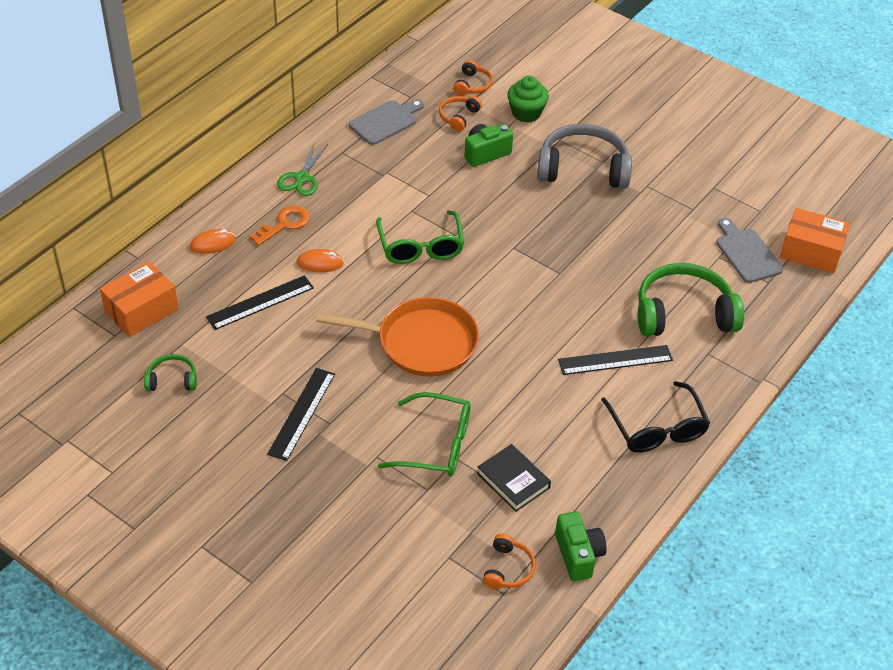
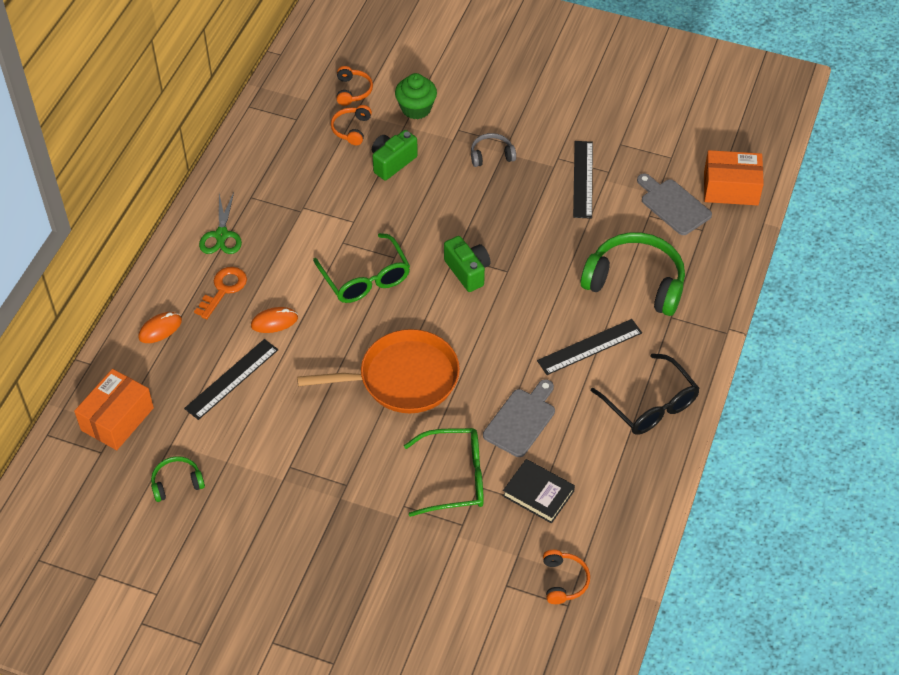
camera: 15 degrees left, 5 degrees up
black ruler [267,368,335,461] -> black ruler moved to [573,141,593,219]
grey cutting board [349,99,424,145] -> grey cutting board moved to [483,379,555,457]
grey headphones [537,124,632,189] -> grey headphones [471,133,516,167], size x0.48
green camera [555,512,607,581] -> green camera moved to [444,236,491,292]
green headphones [638,263,744,337] -> green headphones turned 45 degrees clockwise [581,232,685,316]

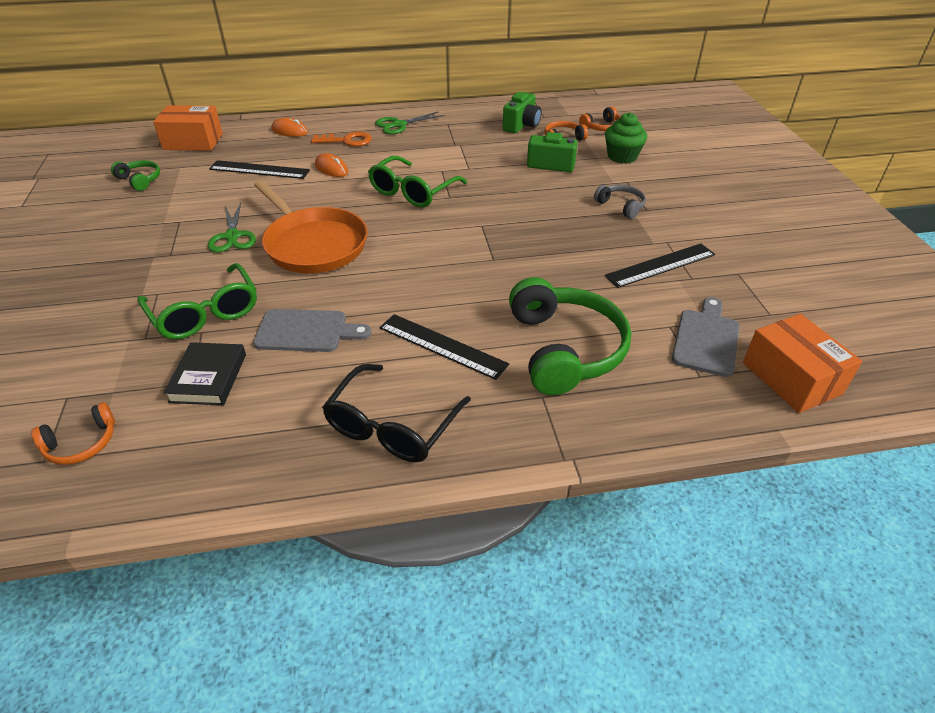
camera: 60 degrees right, 10 degrees down
green camera [444,236,491,292] -> green camera moved to [503,92,542,133]
none -> green scissors [208,202,256,253]

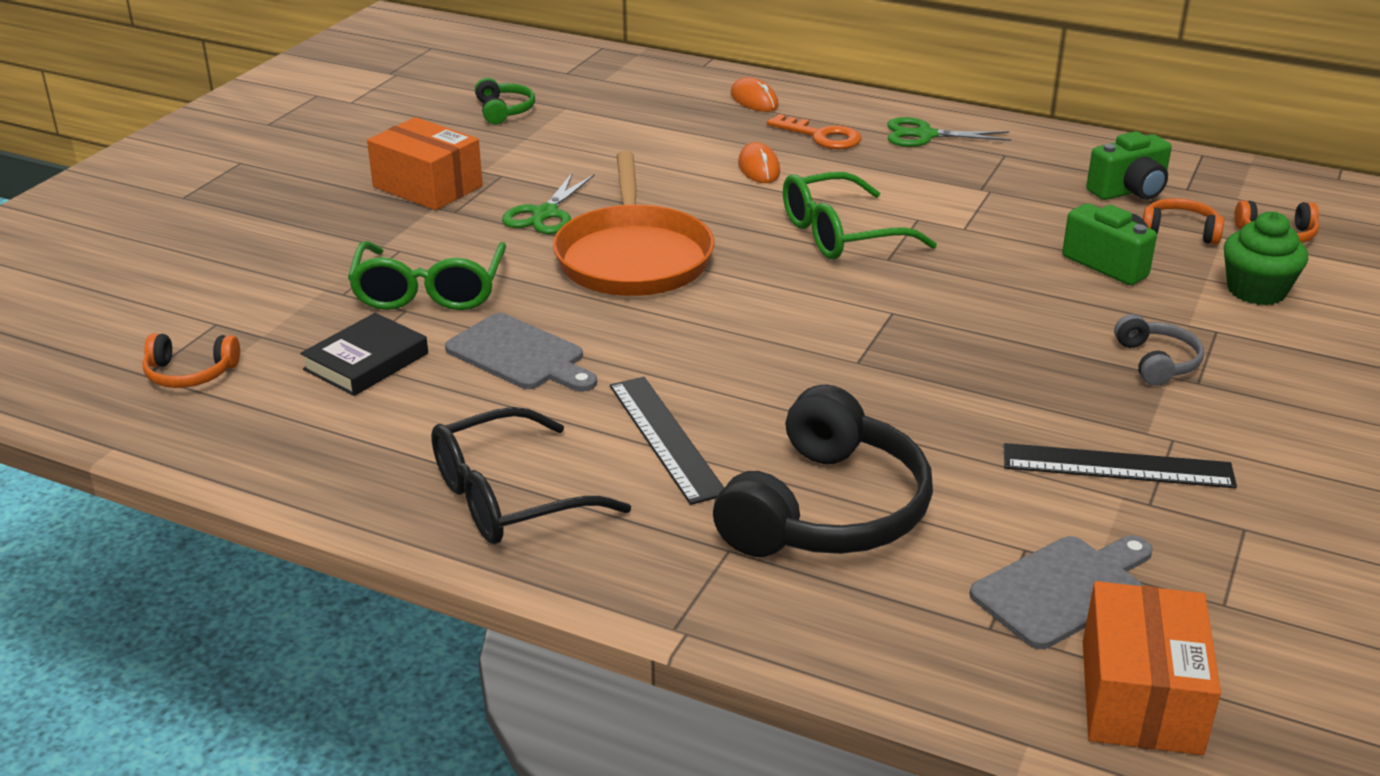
camera: 35 degrees right, 10 degrees down
orange box [153,105,223,151] -> orange box moved to [367,117,483,210]
black ruler [209,160,310,179] -> none
green headphones [509,277,631,395] -> black headphones [713,385,933,557]

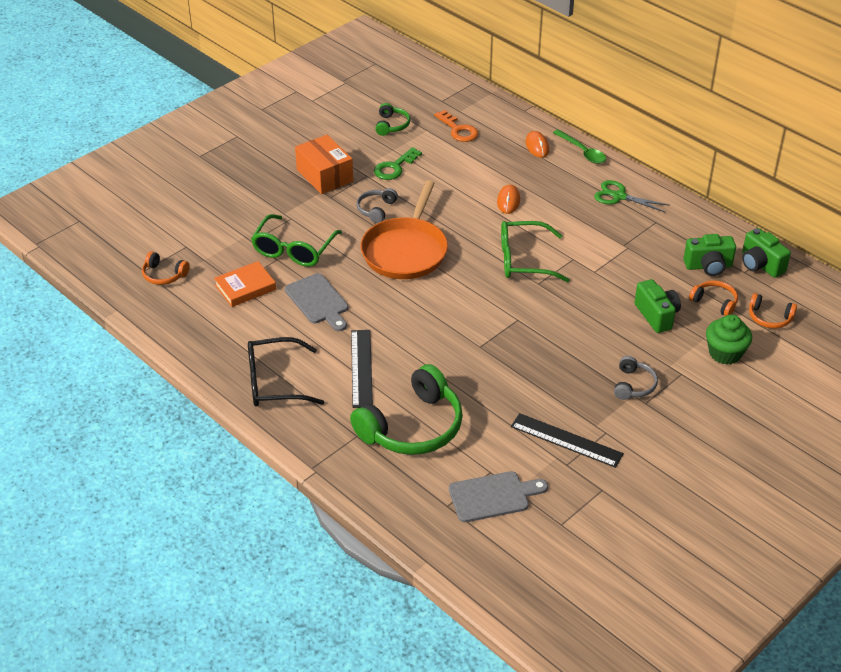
camera: 20 degrees right, 10 degrees up
black book [300,313,428,396] -> orange book [214,261,276,307]
green scissors [502,172,595,234] -> grey headphones [356,188,398,223]
black headphones [713,385,933,557] -> green headphones [350,364,463,455]
orange key [767,114,862,149] -> orange key moved to [434,110,478,142]
orange box [1083,581,1221,755] -> none
none -> green key [374,147,422,180]
none -> green spoon [553,129,606,164]
none -> green camera [742,228,791,278]

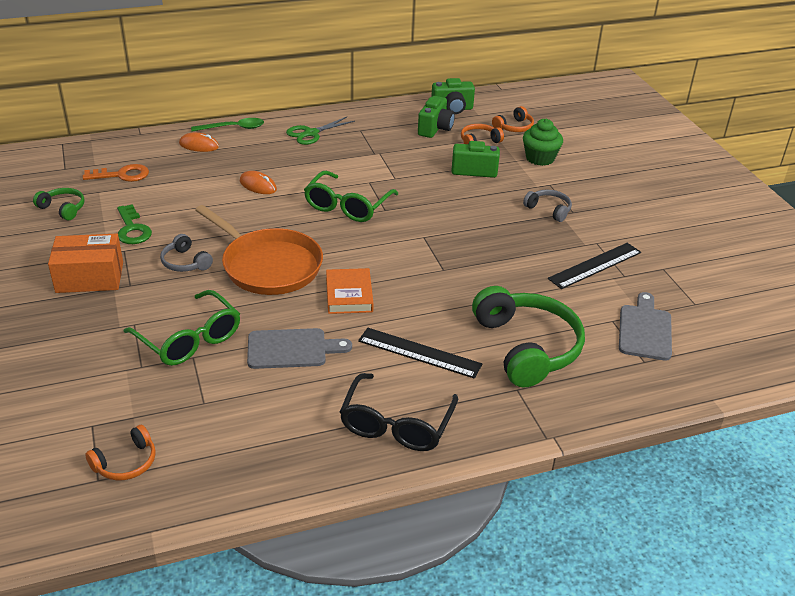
camera: 65 degrees left, 5 degrees down
orange book [214,261,276,307] -> orange book moved to [326,268,374,314]

